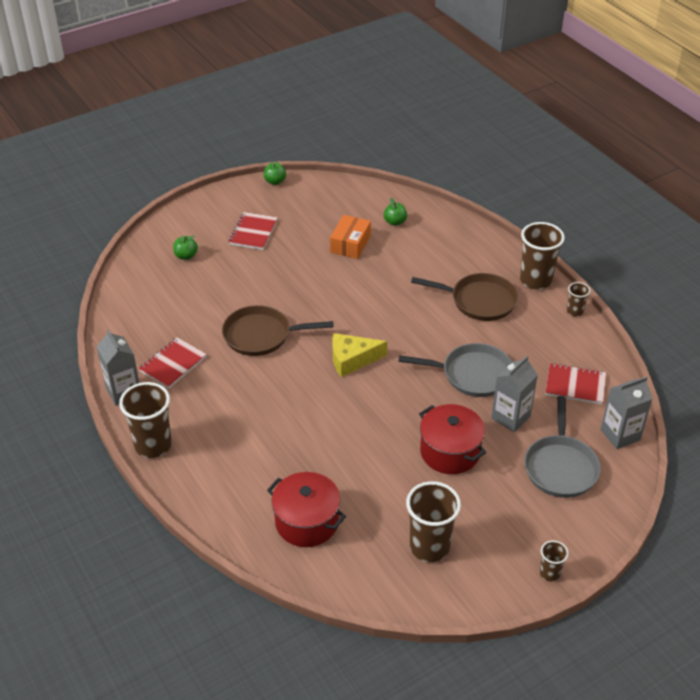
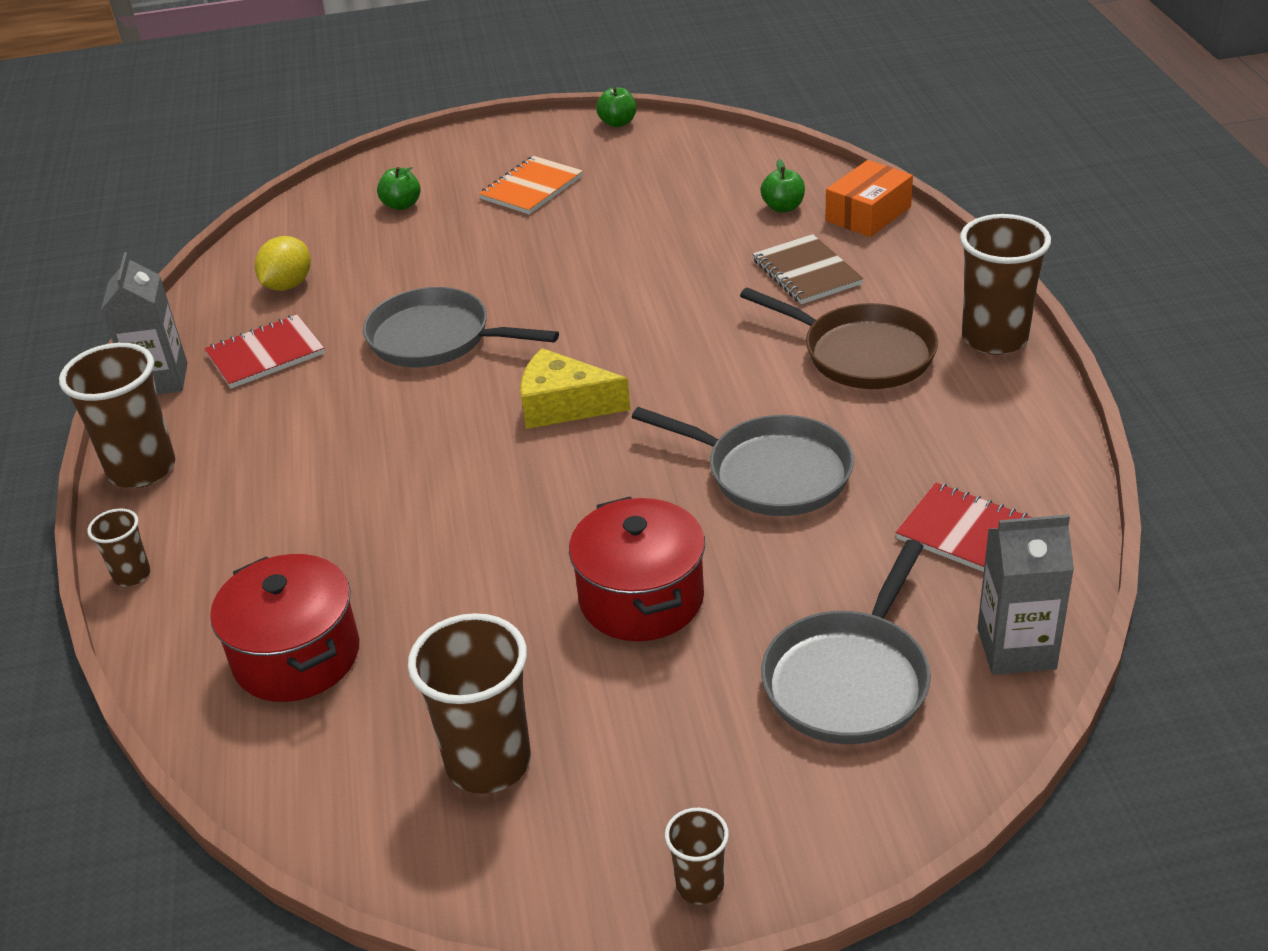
camera: 25 degrees right, 5 degrees down
brown pan [222,305,334,356] -> grey pan [363,287,559,367]
red notebook [229,212,278,250] -> orange notebook [479,156,583,214]
orange box [330,215,371,259] -> orange box moved to [825,160,913,237]
grey carton [491,356,538,432] -> none
brown cup [567,282,591,317] -> brown cup moved to [87,508,150,586]
none -> yellow lemon [255,236,311,291]
none -> brown notebook [753,234,864,304]

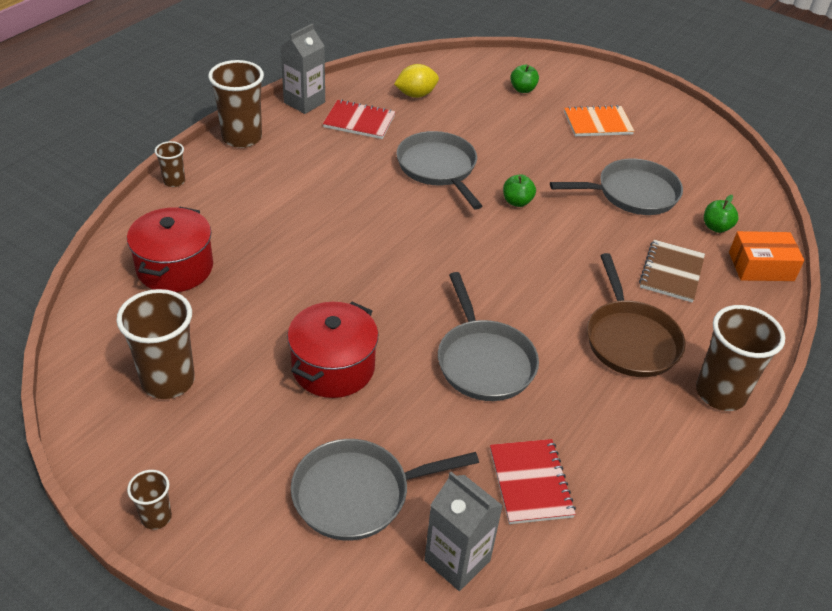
camera: 40 degrees right, 5 degrees up
yellow cheese [520,348,630,429] -> none
green apple [596,87,636,127] -> green apple moved to [503,175,536,207]
none -> grey pan [550,159,683,215]

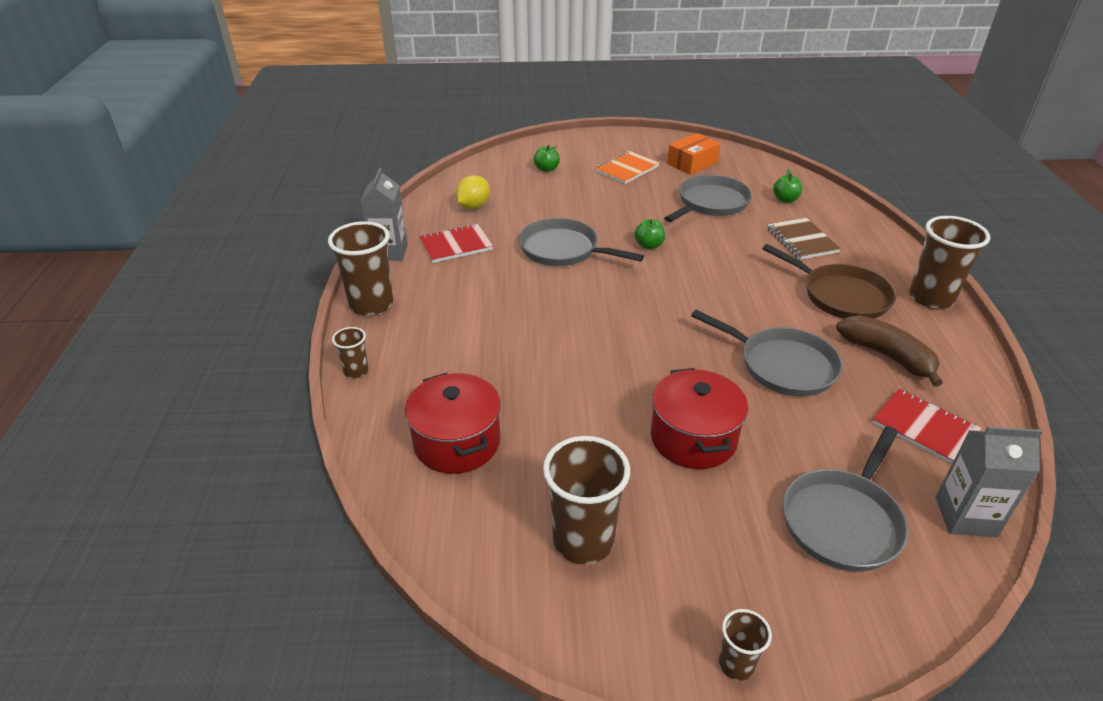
camera: 35 degrees left, 5 degrees down
orange box [729,231,804,281] -> orange box moved to [667,133,721,175]
none -> brown banana [836,315,943,387]

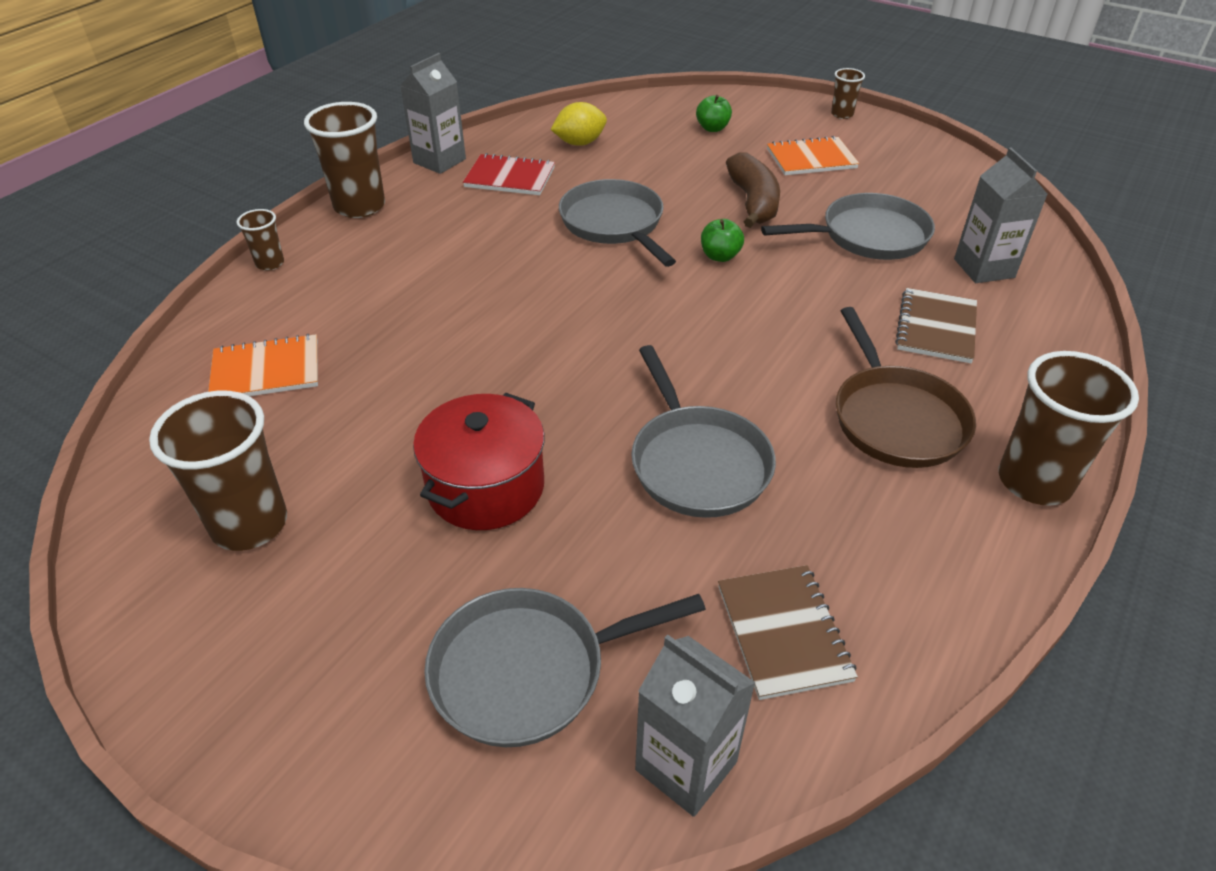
camera: 35 degrees right, 5 degrees up
red pot [405,373,501,474] -> orange notebook [208,334,318,396]
orange box [667,133,721,175] -> none
brown cup [719,609,772,681] -> brown cup moved to [831,68,865,119]
green apple [773,169,802,203] -> grey carton [954,147,1047,283]
brown banana [836,315,943,387] -> brown banana moved to [726,152,780,228]
red notebook [872,388,982,464] -> brown notebook [718,565,858,700]

